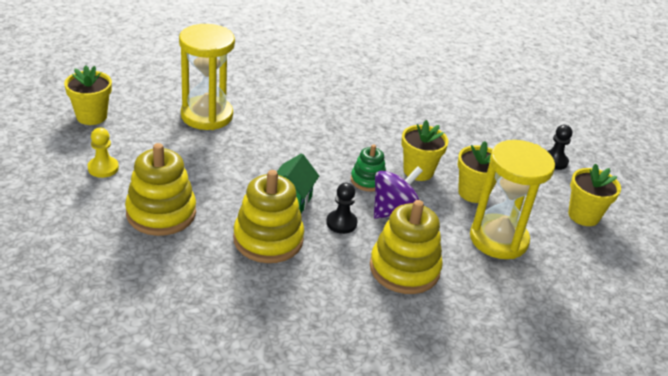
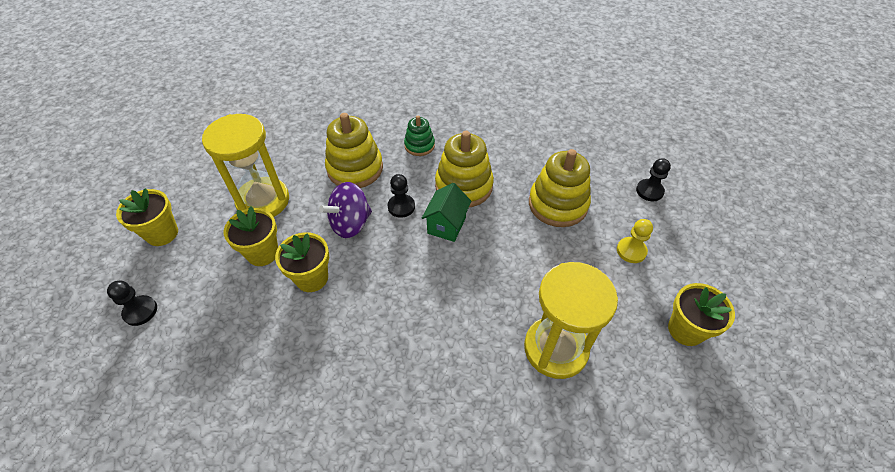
camera: 175 degrees left, 15 degrees up
green stacking toy [351,144,386,192] -> green stacking toy moved to [404,116,435,156]
none -> black pawn [636,158,671,202]

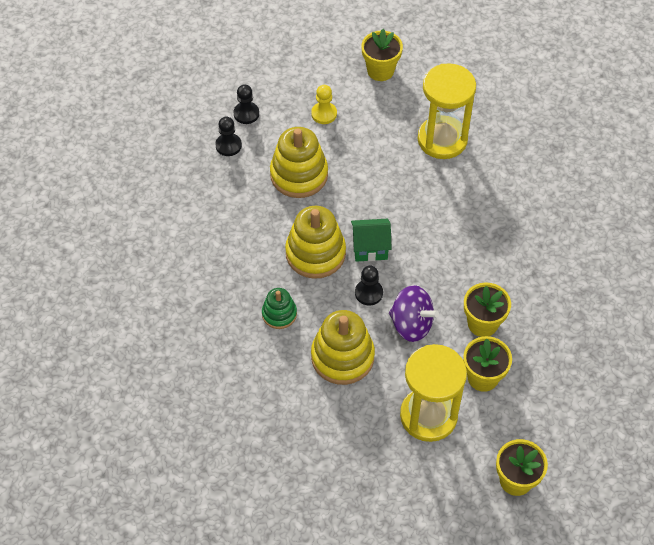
camera: 115 degrees left, 5 degrees up
black pawn [107,280,157,326] -> black pawn moved to [215,117,242,156]

